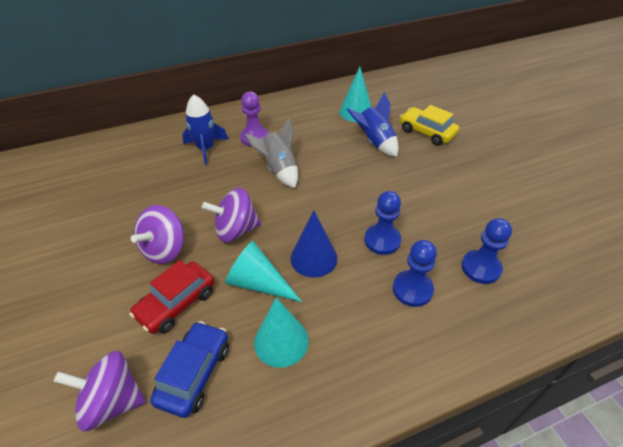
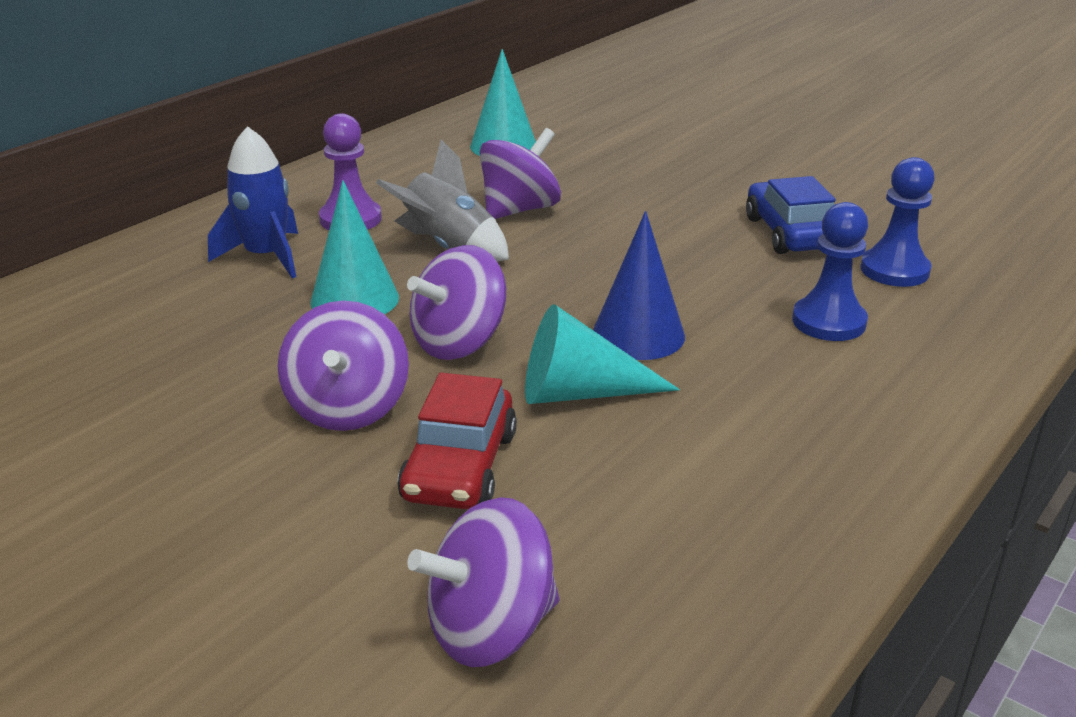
camera: 30 degrees left, 15 degrees down
blue car [150,321,229,418] -> blue car moved to [746,176,835,254]
turquoise cone [254,297,309,368] -> turquoise cone moved to [310,180,399,314]
blue rocket [347,92,399,157] -> none
blue pawn [364,191,401,255] -> none
yellow car [400,105,459,146] -> none
none -> purple spinning top [480,128,561,219]

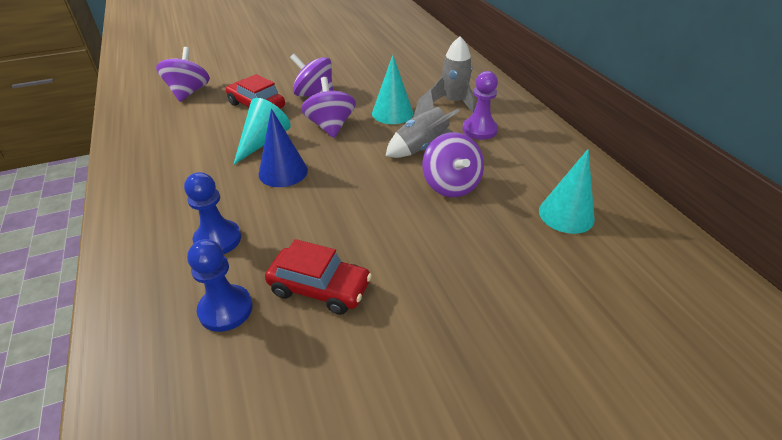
camera: 120 degrees right, 10 degrees up
blue rocket [208,126,298,278] -> grey rocket [431,36,475,113]
blue car [746,176,835,254] -> red car [265,239,372,315]

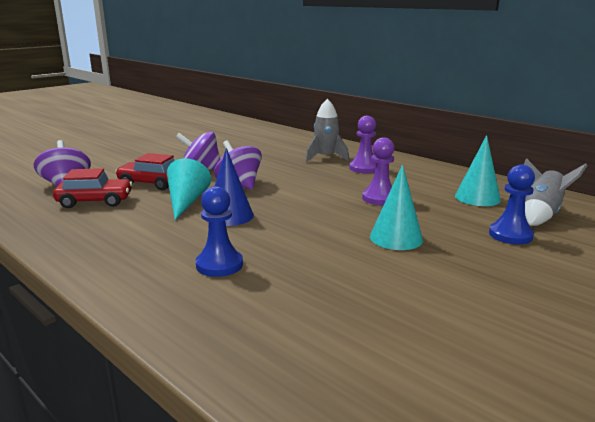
camera: 25 degrees left, 20 degrees down
blue pawn [187,239,253,332] -> blue pawn moved to [489,164,535,245]
red car [265,239,372,315] -> red car moved to [53,168,133,208]
turquoise cone [372,55,413,124] -> turquoise cone moved to [370,164,423,250]
grey rocket [386,89,460,158] -> grey rocket moved to [524,158,588,226]
purple spinning top [422,132,484,197] -> purple pawn [362,137,394,205]

